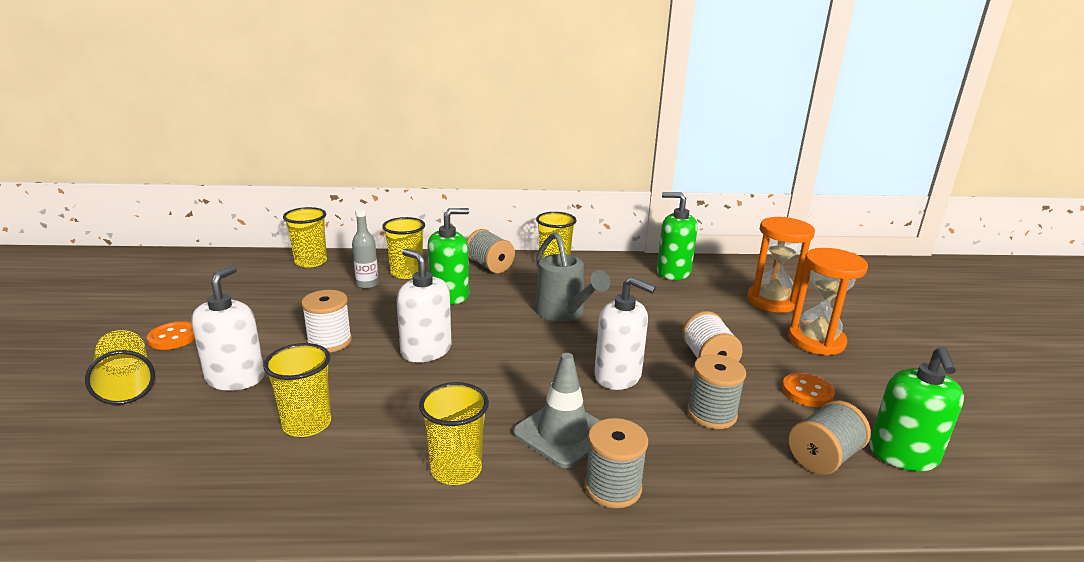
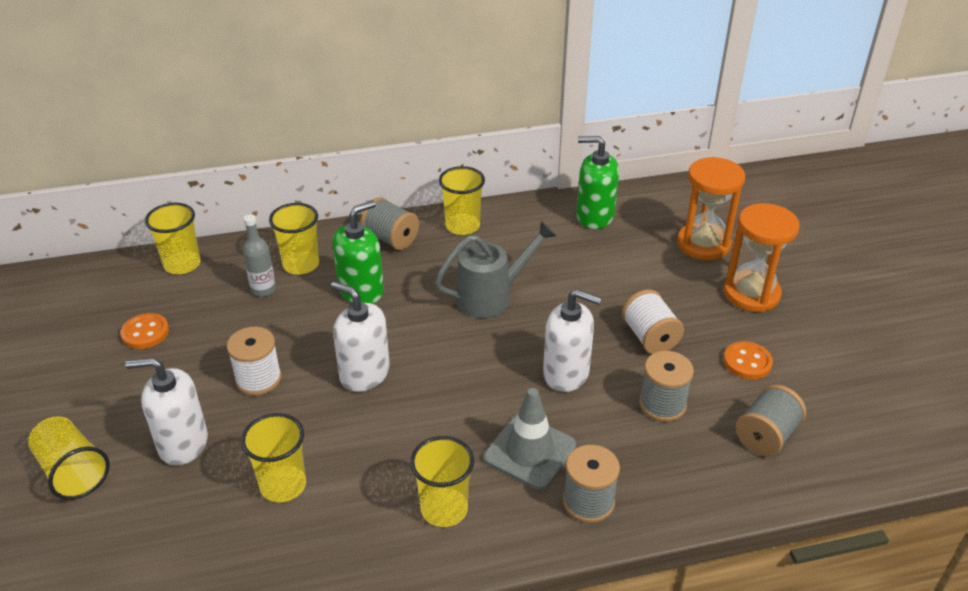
camera: 10 degrees left, 15 degrees up
orange button [147,321,195,350] -> orange button moved to [120,313,169,349]
white soap dispenser [191,266,265,391] -> white soap dispenser turned 90 degrees counterclockwise [125,357,208,466]
grey watering can [535,232,610,322] -> grey watering can turned 75 degrees counterclockwise [434,221,557,318]
green soap dispenser [869,346,964,471] -> none

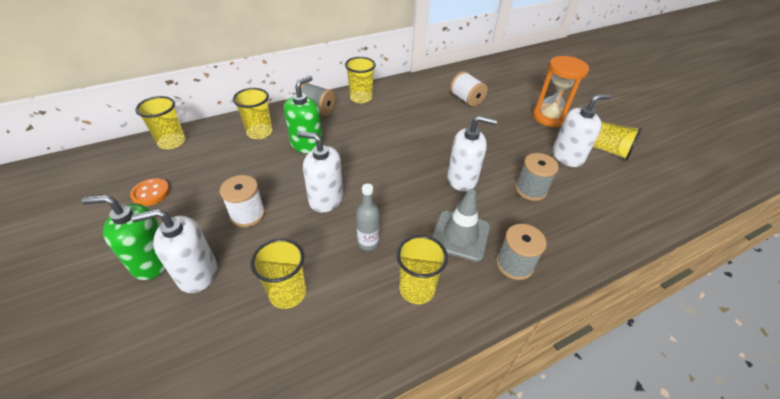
camera: 15 degrees left, 5 degrees up
yellow cup [28,416,110,500] -> yellow cup moved to [593,121,642,161]
grey bottle [243,214,276,297] -> grey bottle moved to [356,184,380,251]
grey watering can [434,221,557,318] -> none
green soap dispenser [576,136,619,229] -> green soap dispenser moved to [81,195,166,280]
white spool [622,289,684,354] -> white spool moved to [450,71,488,107]
orange hourglass [677,157,745,260] -> none
orange button [724,341,773,379] -> white soap dispenser [552,94,611,167]
grey spool [736,384,806,456] -> none

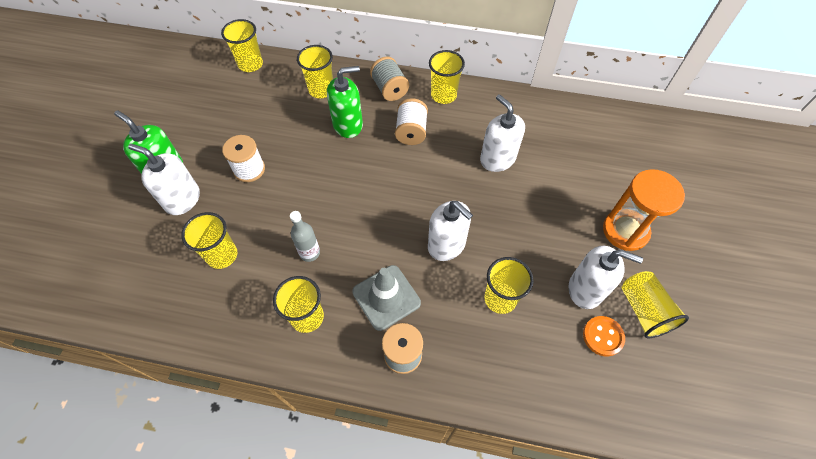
camera: 40 degrees right, 15 degrees up
orange button [130,178,170,206] -> orange button moved to [583,316,625,356]
white soap dispenser [297,131,343,213] -> white soap dispenser moved to [480,94,525,172]
white spool [450,71,488,107] -> white spool moved to [395,98,428,145]
grey spool [515,153,559,201] -> yellow cup [484,257,534,314]

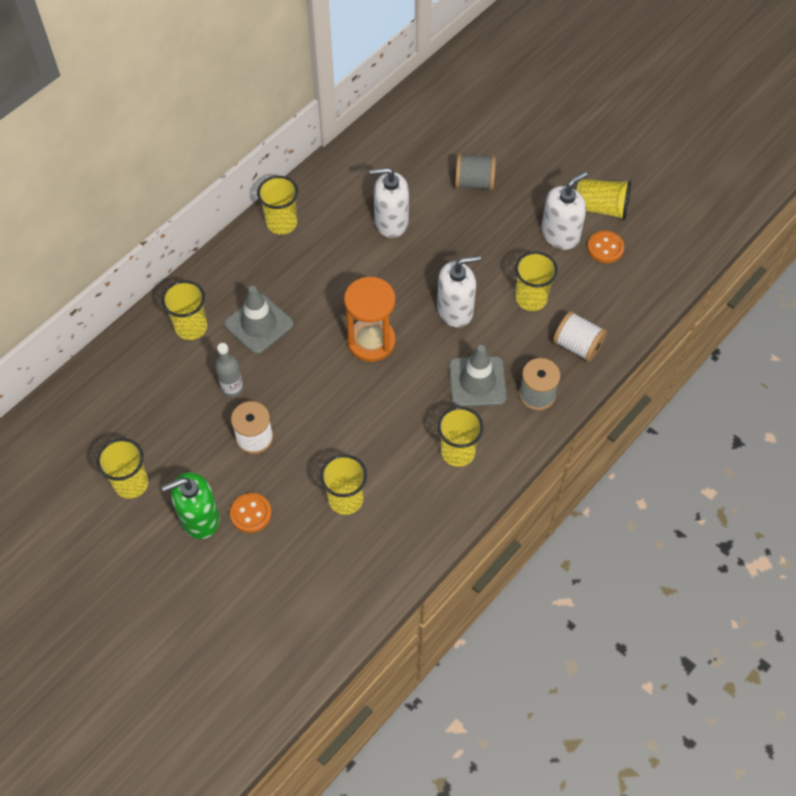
camera: 60 degrees left, 0 degrees up
white soap dispenser [128,144,200,215] -> orange button [230,493,272,533]
yellow cup [221,19,263,72] -> yellow cup moved to [97,438,148,499]
grey bottle [290,211,320,262] -> grey bottle moved to [215,343,243,397]
green soap dispenser [327,66,363,138] -> grey traffic cone [224,286,294,354]
grey spool [370,57,409,101] -> grey spool moved to [455,154,496,190]
white spool [395,98,428,145] -> white spool moved to [553,311,607,362]
orange hourglass [603,169,685,251] -> orange hourglass moved to [344,277,396,362]

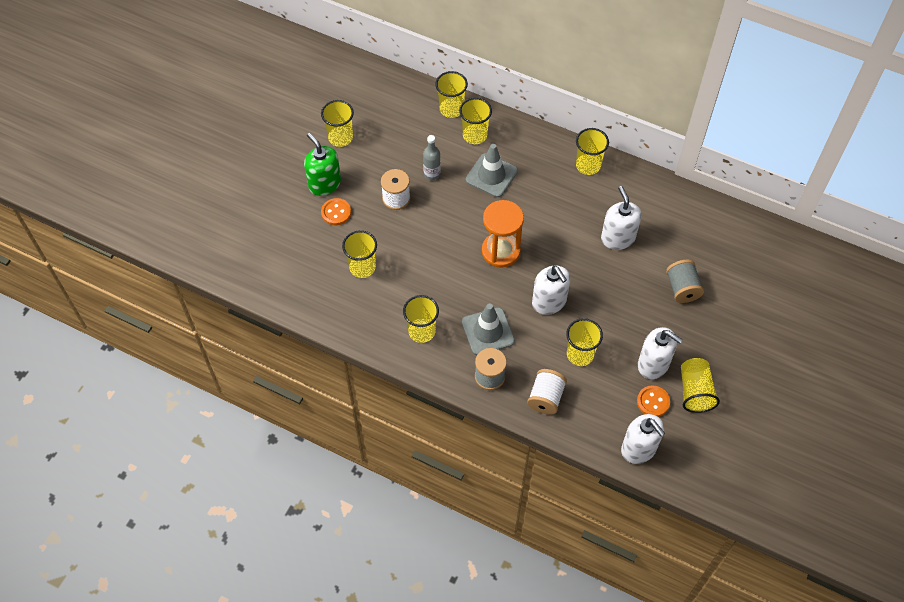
camera: 75 degrees right, 0 degrees up
none -> yellow cup [435,71,468,118]
none -> white soap dispenser [621,414,665,464]

